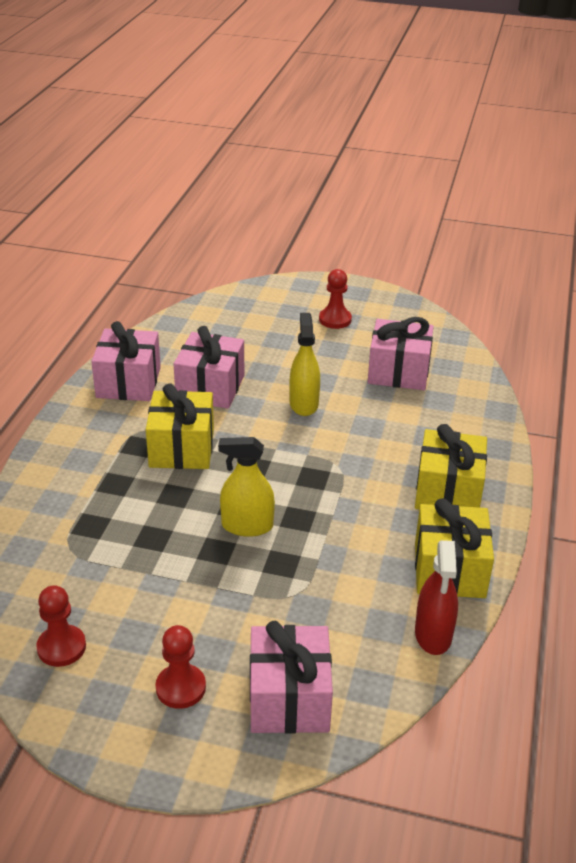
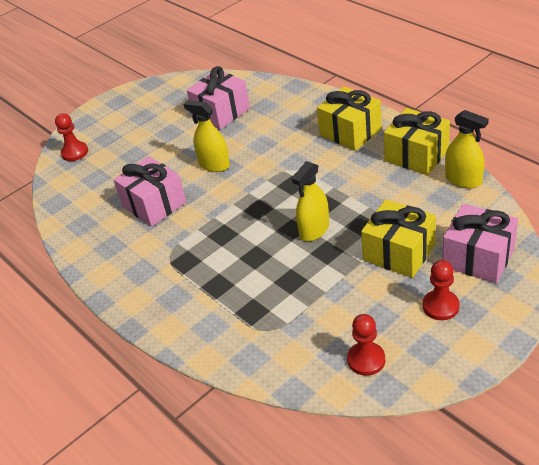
camera: 50 degrees left, 5 degrees up
pink gift [91,321,161,401] -> none
yellow gift [146,384,214,469] -> yellow gift moved to [361,199,436,278]
red pawn [319,269,352,329] -> red pawn moved to [55,113,88,161]
red spray bottle [415,540,458,655] -> yellow spray bottle [445,110,489,188]

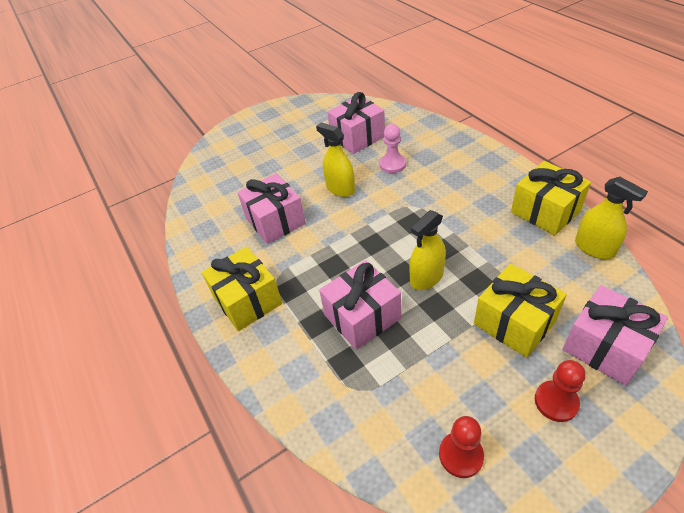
camera: 10 degrees right, 5 degrees up
red pawn [55,113,88,161] -> none
yellow gift [317,86,382,151] -> yellow gift moved to [202,247,282,331]
none -> pink gift [319,260,401,350]
none -> pink pawn [379,124,406,173]

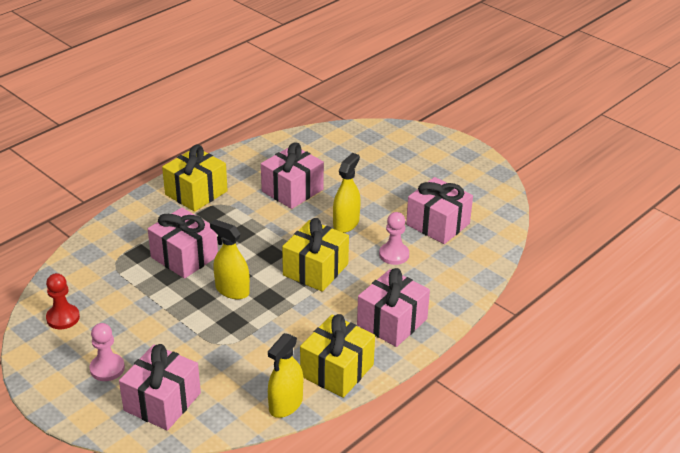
camera: 70 degrees right, 10 degrees down
yellow gift [474,263,567,358] -> yellow gift moved to [282,218,349,292]
red pawn [535,360,586,422] -> pink pawn [90,323,125,381]
none -> pink gift [357,268,430,347]

